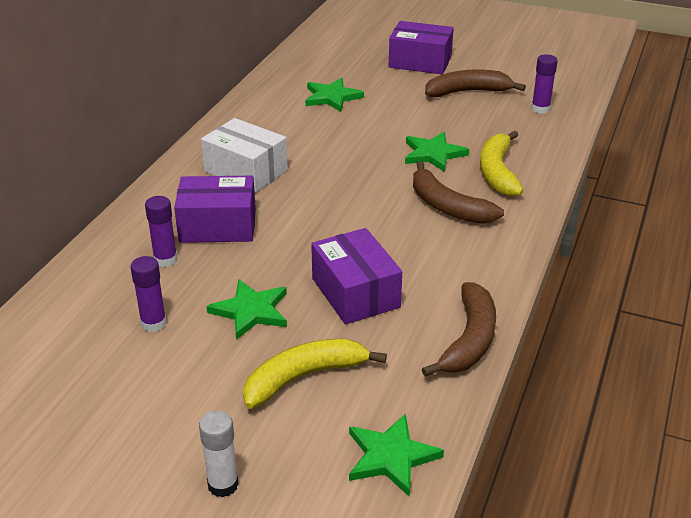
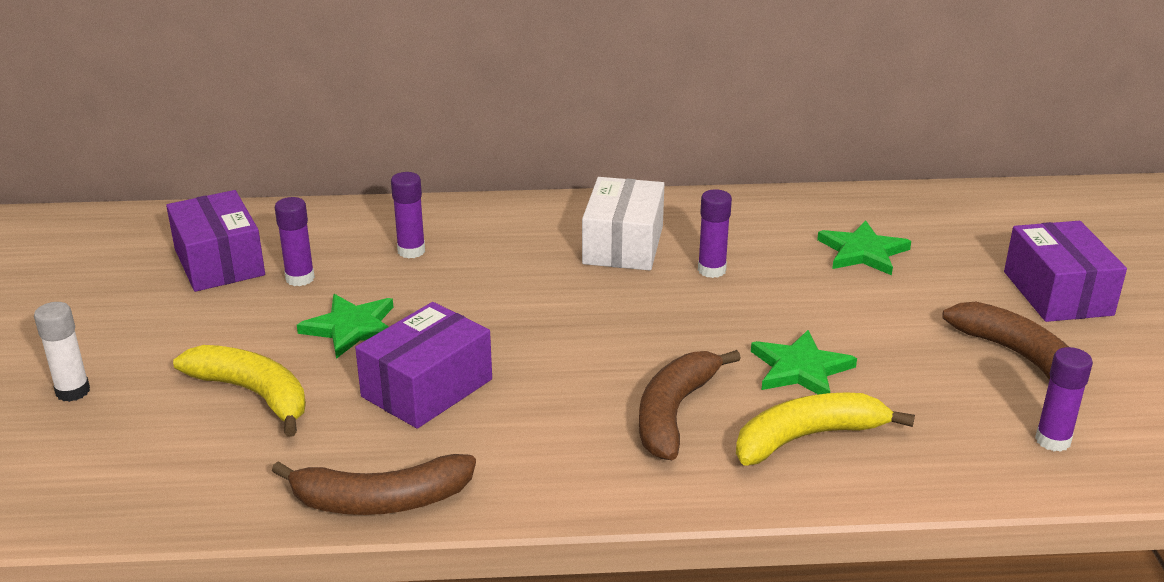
camera: 65 degrees right, 5 degrees down
purple box [174,176,256,243] -> purple box moved to [166,190,265,292]
green star [349,414,444,497] -> none
none -> purple glue stick [698,189,732,278]

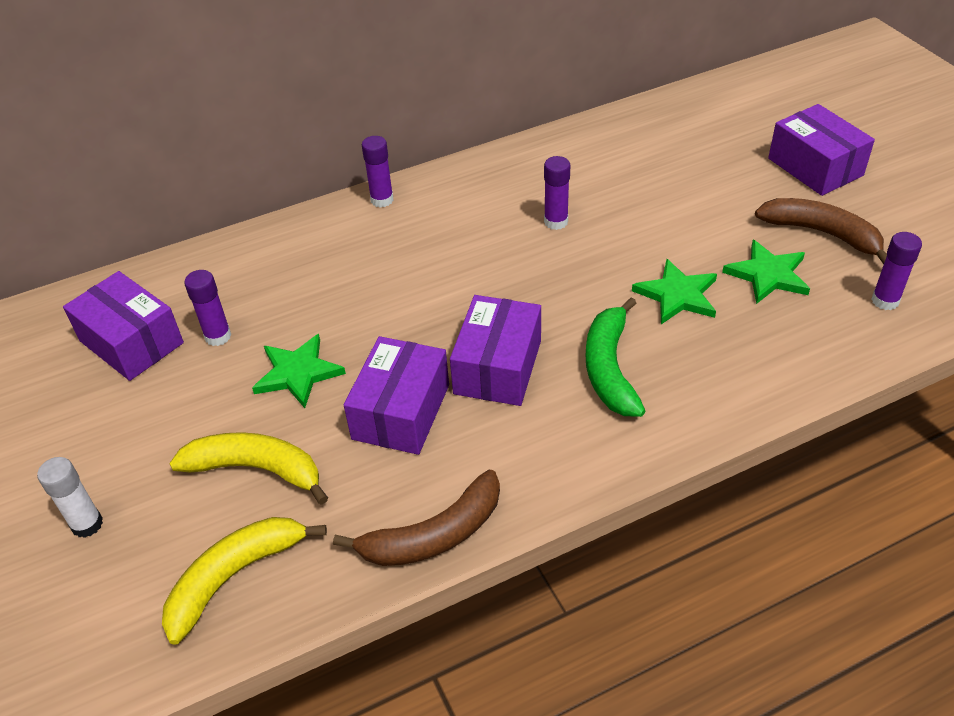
camera: 20 degrees left, 15 degrees up
purple glue stick [391,172,425,258] -> purple glue stick moved to [362,136,394,208]
white box [582,177,665,271] -> none
brown banana [639,350,741,460] -> green banana [585,298,645,417]
yellow banana [736,392,915,466] -> yellow banana moved to [162,517,327,645]
green star [817,220,911,275] -> green star moved to [722,240,810,304]
none -> purple box [450,295,541,406]

